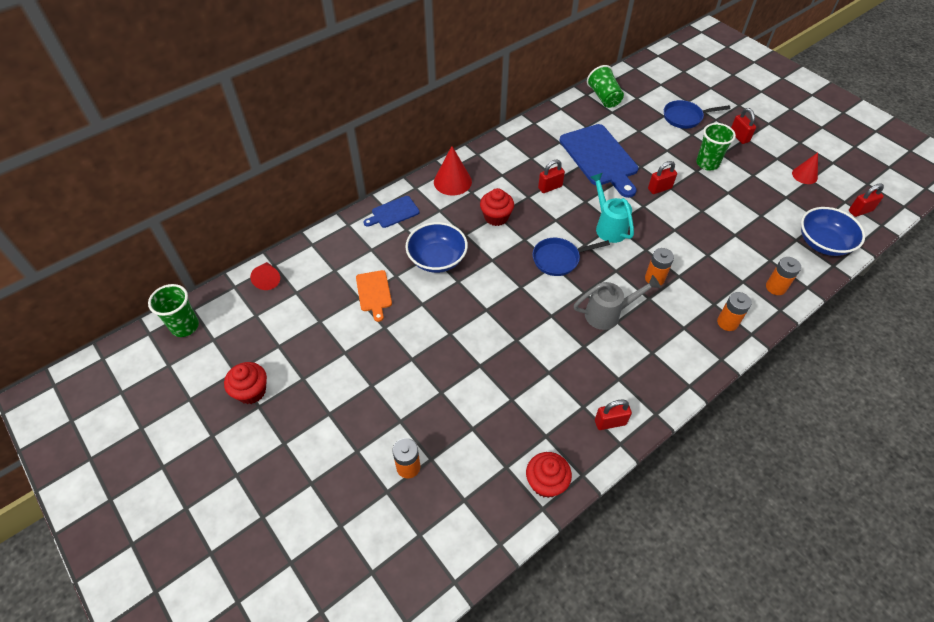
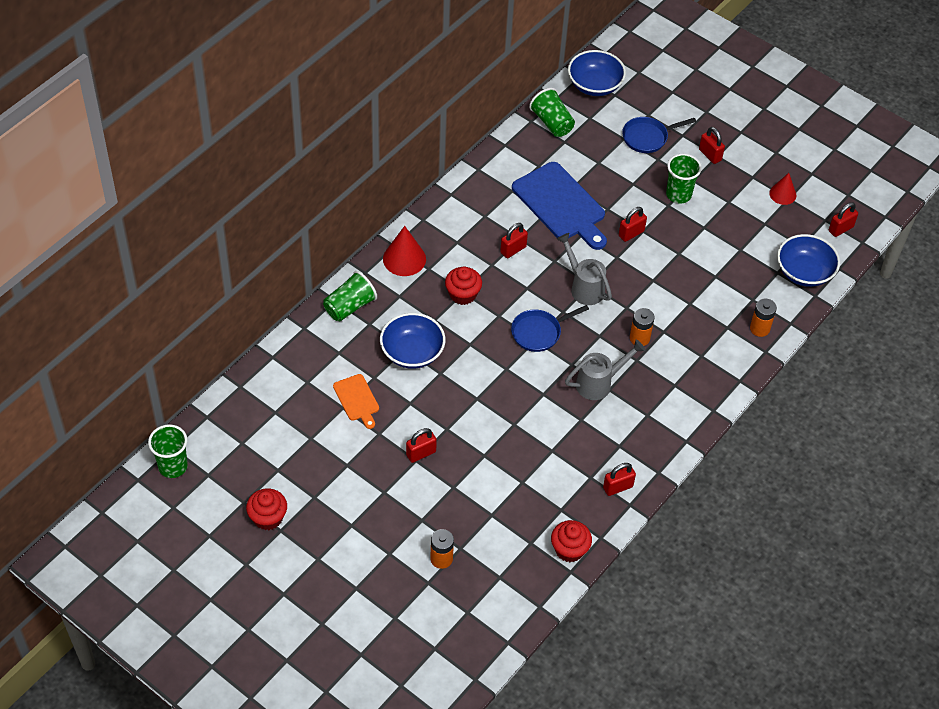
camera: 15 degrees left, 0 degrees up
red cone [250,262,280,290] -> none
blue cutting board [363,196,420,228] -> green cup [323,271,377,322]
turquoise watering can [590,173,634,243] -> grey watering can [557,233,612,305]
orange battery [717,292,752,331] -> none
none -> red padlock [406,428,437,463]
none -> blue bowl [568,50,626,96]

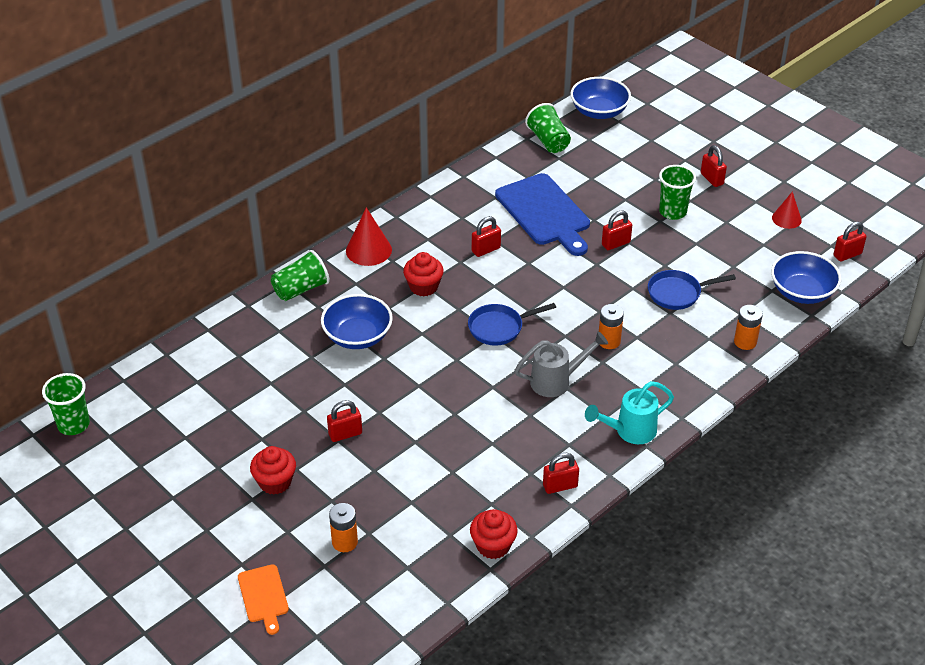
camera: 10 degrees right, 10 degrees down
red cupcake [246,488,287,530] -> red cupcake moved to [250,446,296,495]
orange cutting board [333,374,379,429] -> orange cutting board moved to [238,564,289,635]
grey watering can [557,233,612,305] -> none
blue pan [622,117,696,153] -> blue pan moved to [648,270,736,310]
none -> turquoise watering can [585,381,674,444]

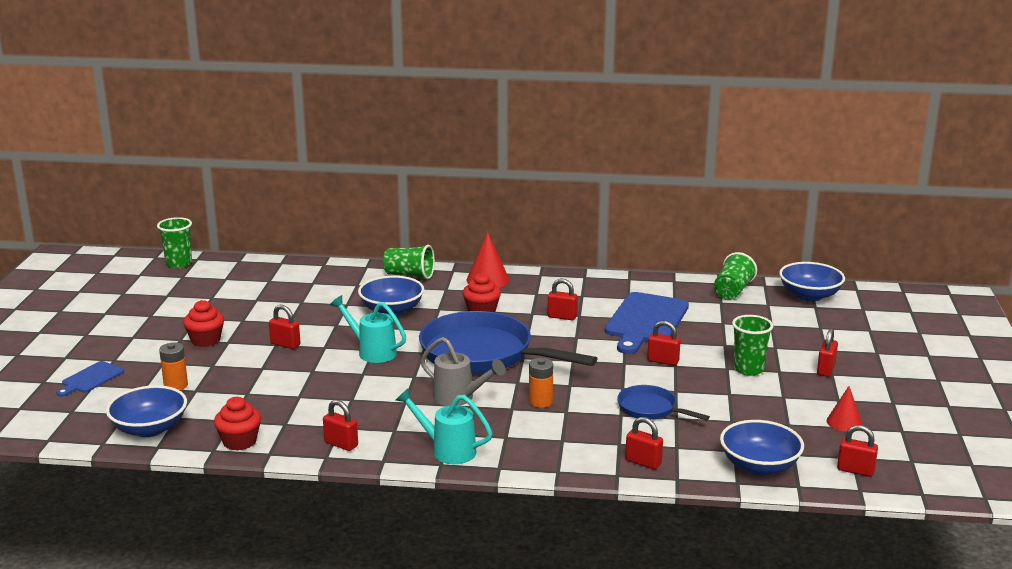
camera: 50 degrees right, 20 degrees down
orange cutting board [238,564,289,635] -> blue cutting board [57,361,124,397]
blue pan [468,303,556,346] -> blue pan [419,311,598,374], size x2.07
orange battery [734,305,763,350] -> red padlock [625,417,663,469]
none -> blue bowl [106,385,187,437]
none -> turquoise watering can [330,295,406,363]

